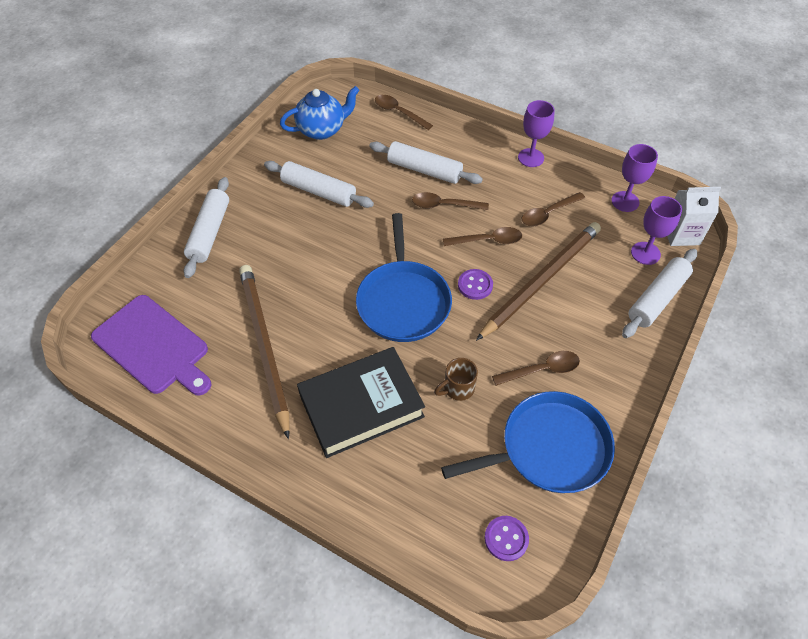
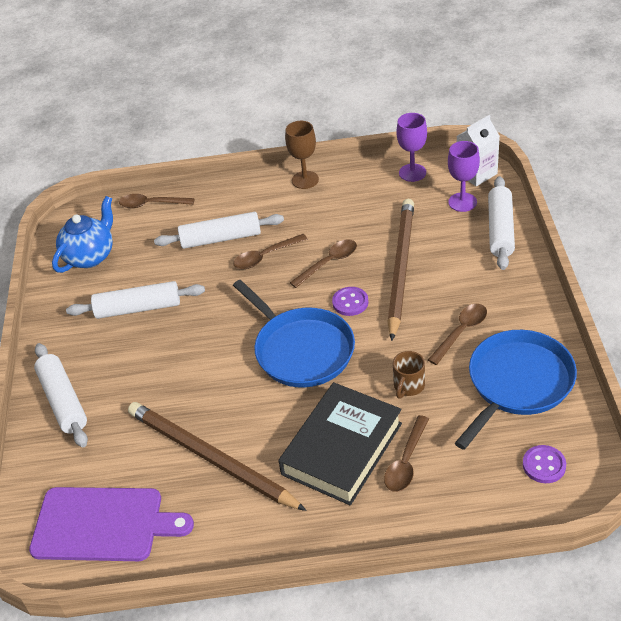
camera: 30 degrees left, 10 degrees down
purple goblet [518,100,555,167] -> brown goblet [285,121,319,189]
brown spoon [522,192,585,226] -> brown spoon moved to [384,415,429,492]

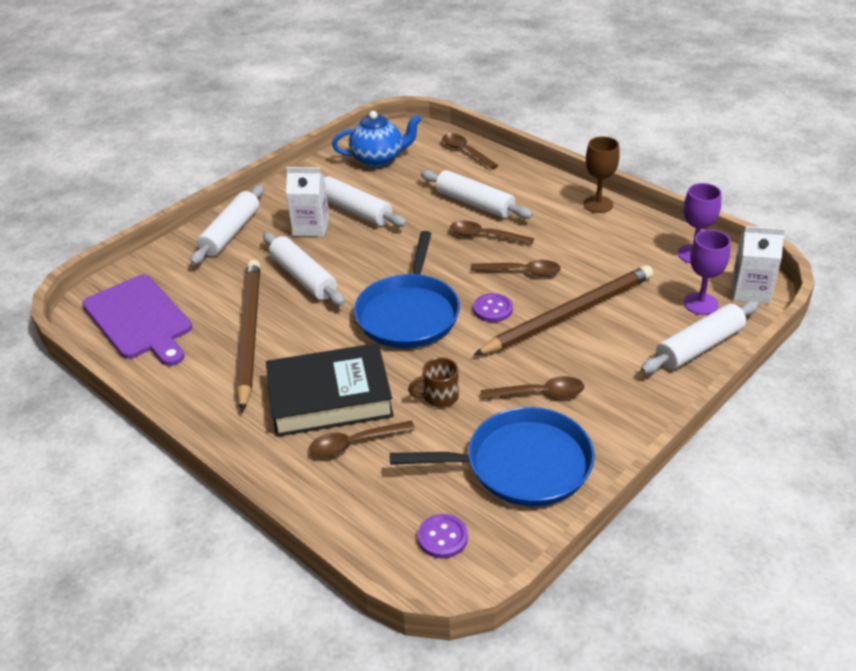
camera: 45 degrees right, 5 degrees down
none -> white rolling pin [263,232,345,306]
none -> white carton [286,167,329,237]

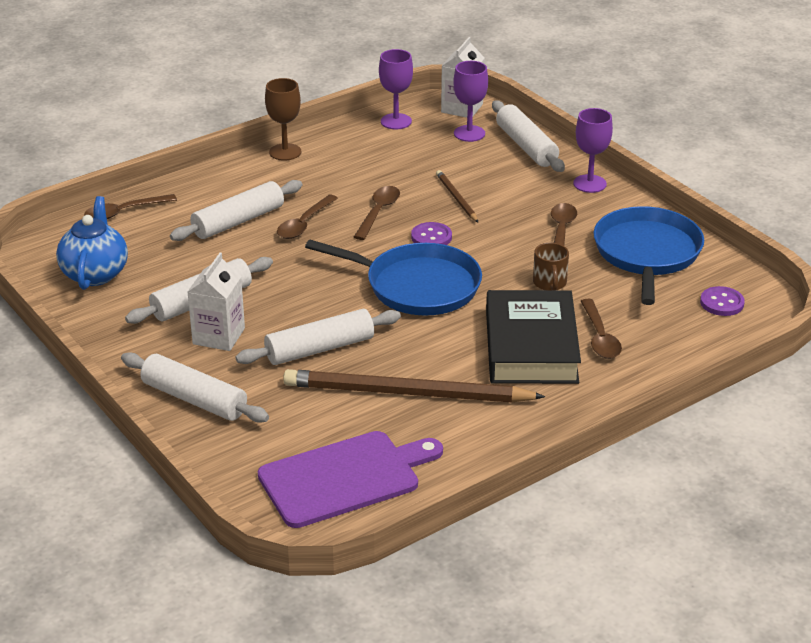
camera: 80 degrees left, 5 degrees down
brown pencil [474,265,653,355] -> brown pencil [436,170,478,222], size x0.46
none -> purple goblet [573,108,613,193]

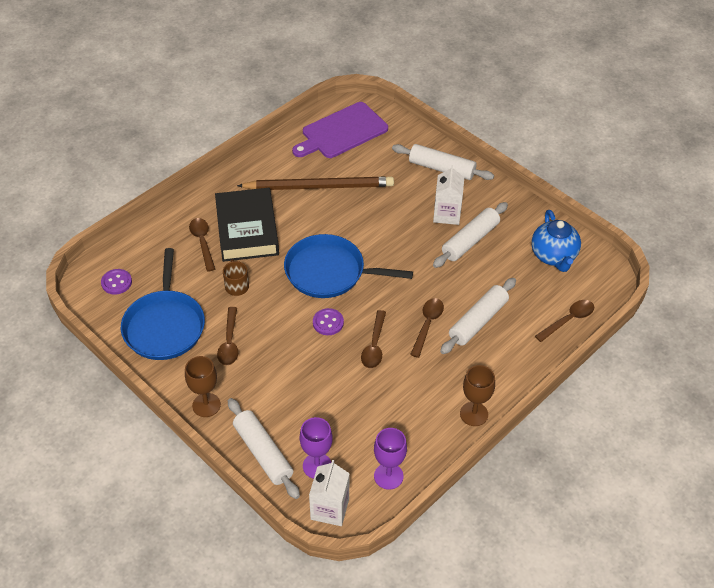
camera: 170 degrees right, 15 degrees up
white rolling pin [235,309,401,365] -> none
brown pencil [436,170,478,222] -> none
purple goblet [573,108,613,193] -> brown goblet [185,356,221,417]

